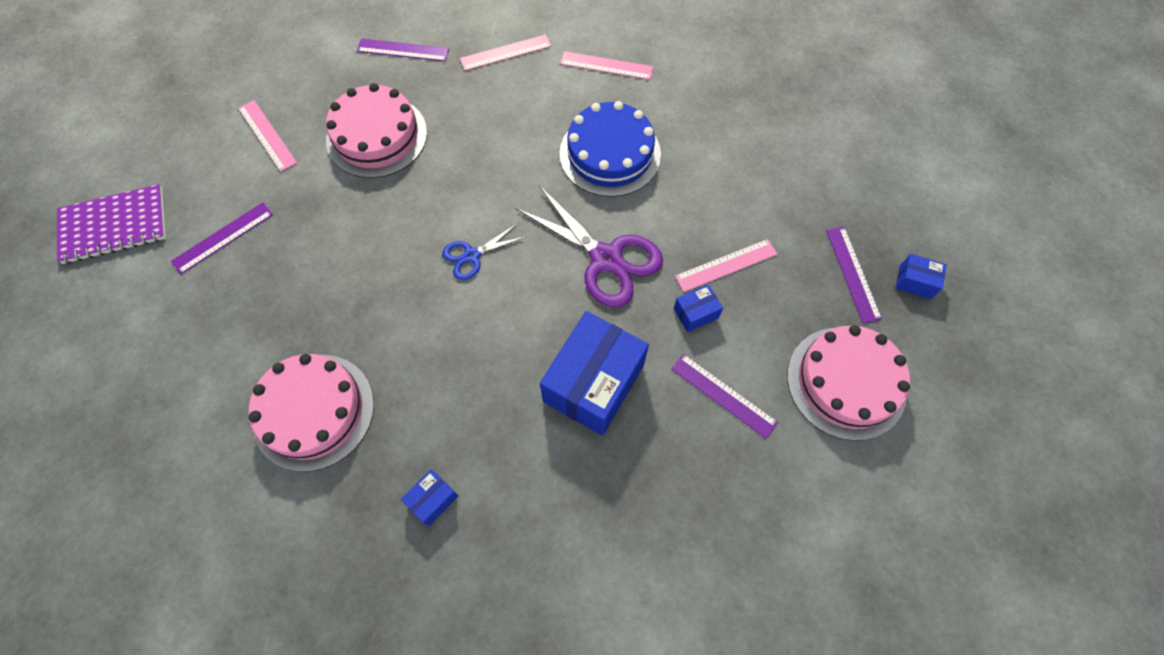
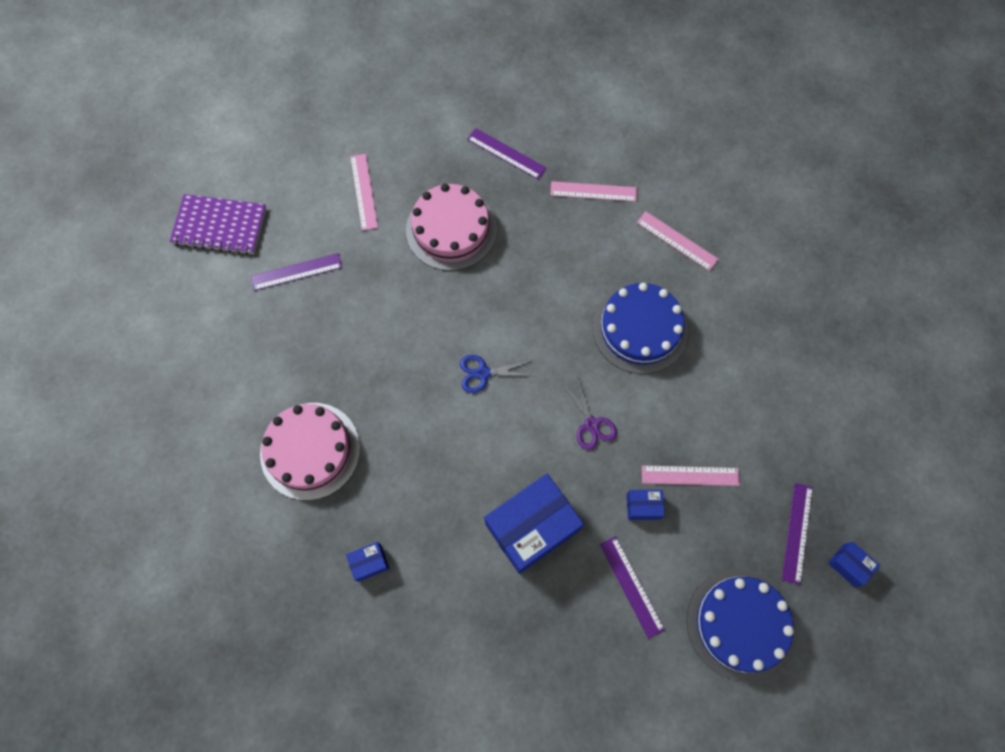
camera: 25 degrees right, 5 degrees up
purple scissors [516,185,663,308] -> purple scissors [563,379,617,450], size x0.53
pink cake [787,325,910,441] -> blue cake [687,570,794,681]

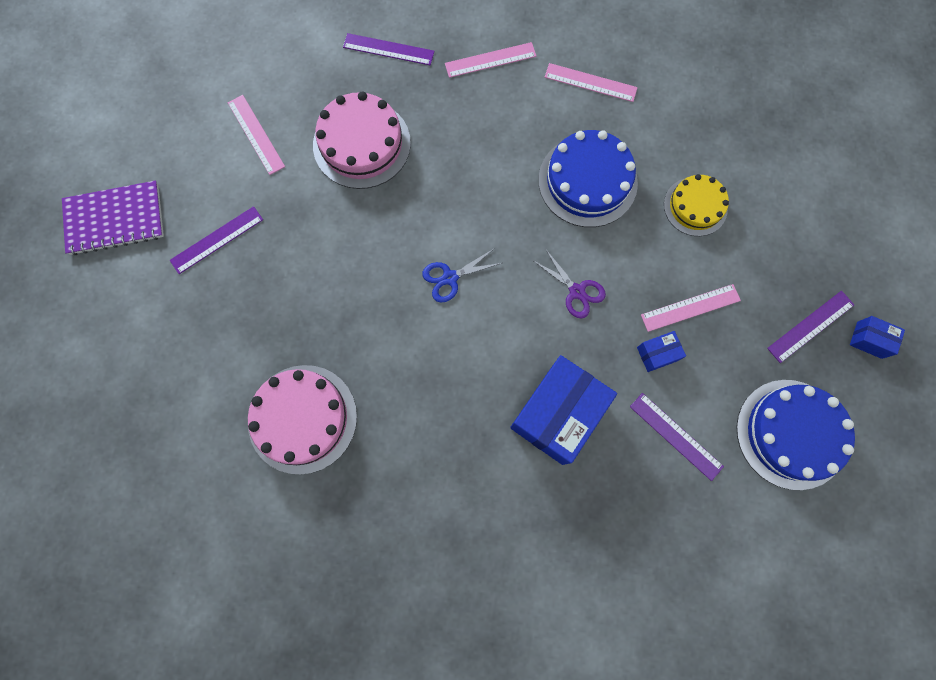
camera: 20 degrees left, 5 degrees up
blue box [346,542,389,582] -> none
purple ruler [782,483,813,585] -> purple ruler turned 60 degrees clockwise [767,291,854,363]
none -> yellow cake [664,174,729,236]

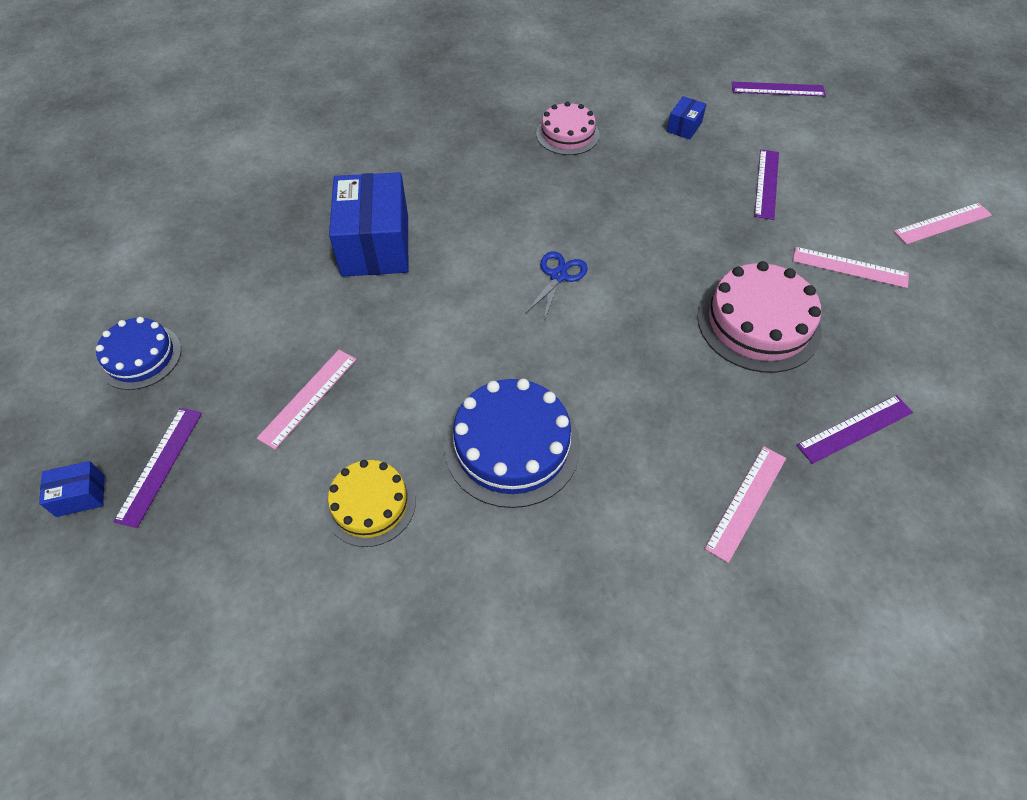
camera: 140 degrees right, 20 degrees down
purple notebook [62,181,164,255] -> none
pink cake [248,365,357,474] -> pink cake [536,101,600,155], size x0.63
purple scissors [532,250,606,318] -> none
pink ruler [545,63,638,102] -> pink ruler moved to [893,203,992,245]
purple ruler [630,393,724,481] -> purple ruler moved to [731,82,826,96]
blue box [637,331,686,372] -> blue box moved to [667,96,707,140]
blue cake [736,380,855,490] -> blue cake [96,317,181,390], size x0.63

